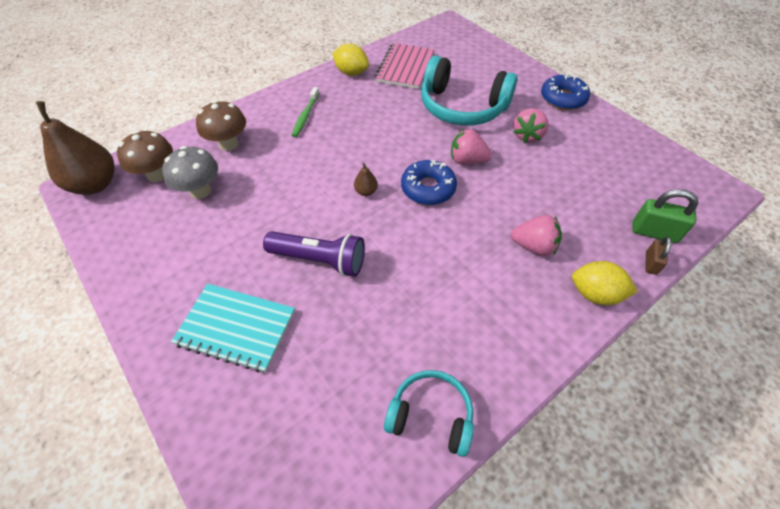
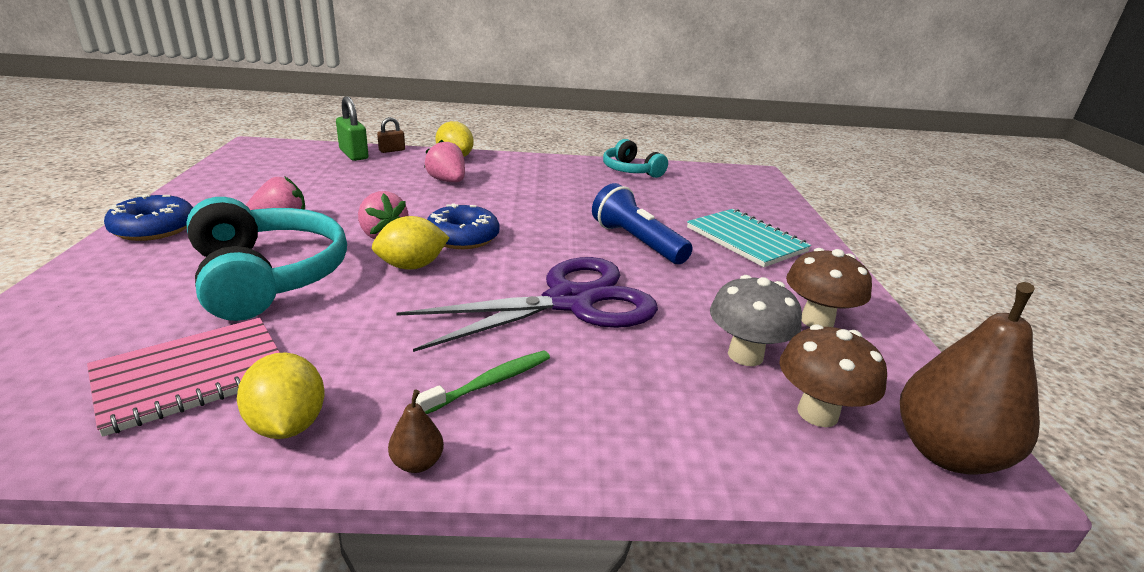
camera: 145 degrees left, 25 degrees down
brown mushroom [196,100,246,151] -> brown mushroom moved to [786,248,872,327]
purple flashlight [263,231,365,277] -> blue flashlight [592,183,693,264]
brown pear [354,163,378,196] -> brown pear moved to [388,390,444,473]
none -> yellow lemon [372,216,450,270]
none -> purple scissors [396,257,658,352]

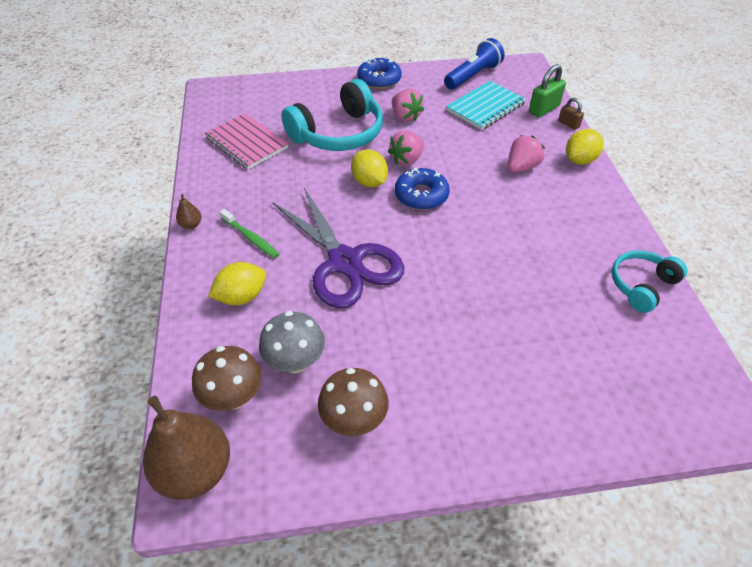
camera: 85 degrees right, 20 degrees up
yellow lemon [237,352,325,439] -> yellow lemon moved to [208,262,266,305]
blue flashlight [592,183,693,264] -> blue flashlight moved to [444,38,505,90]
turquoise notebook [687,209,811,267] -> turquoise notebook moved to [446,81,526,130]

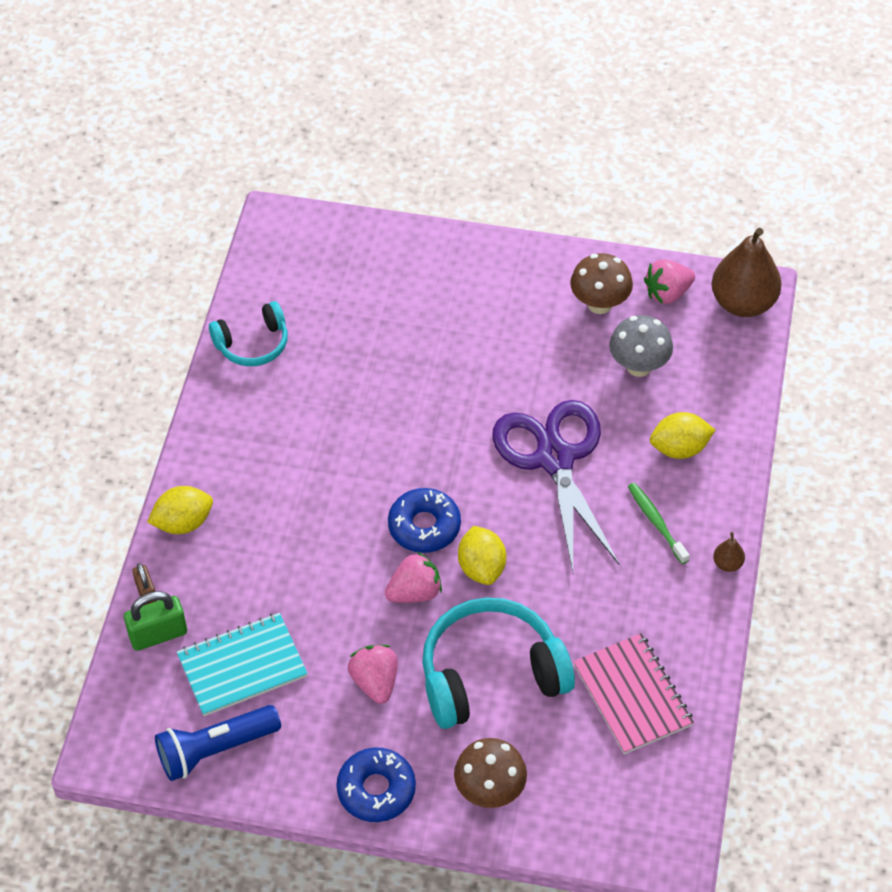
camera: 160 degrees left, 5 degrees up
brown mushroom [192,346,262,411] -> brown mushroom moved to [454,738,527,808]
pink strawberry [508,135,545,173] -> pink strawberry moved to [644,259,695,304]

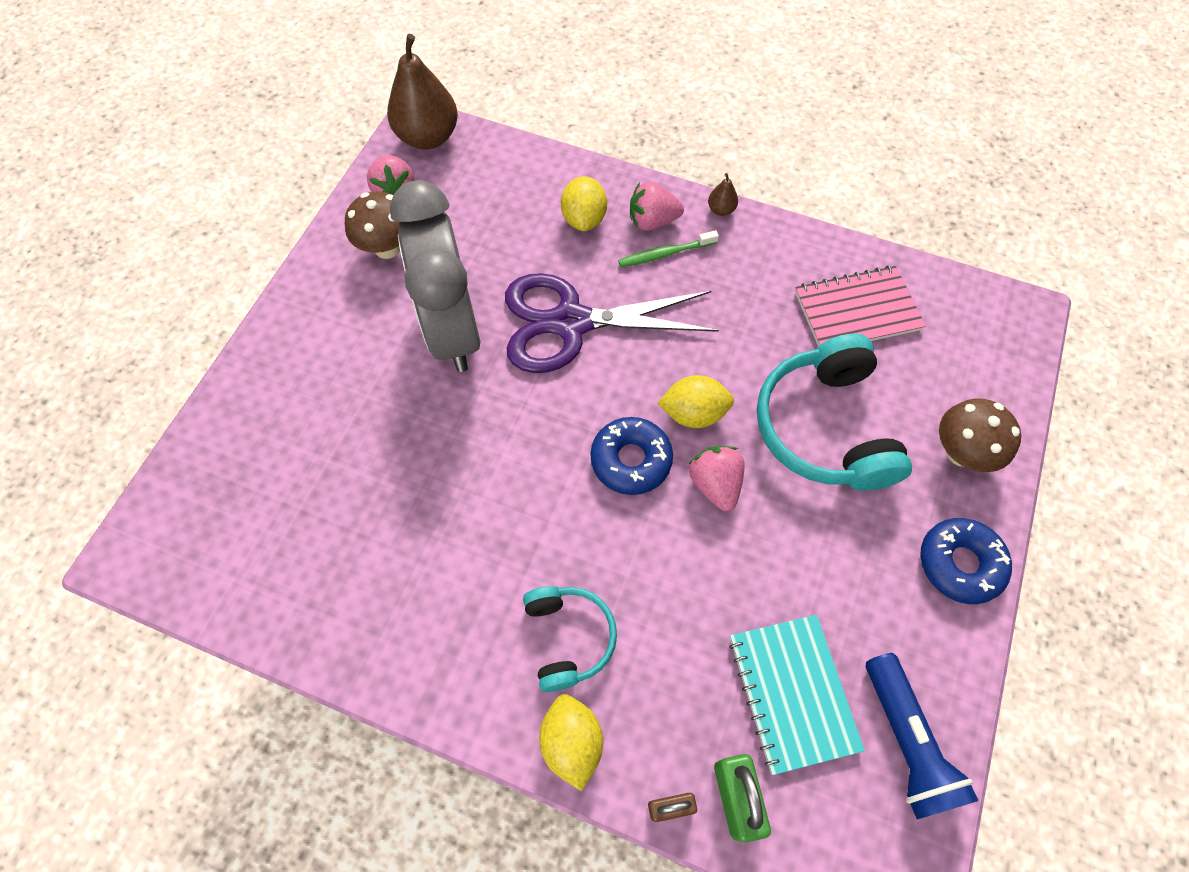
camera: 80 degrees left, 10 degrees up
turquoise headphones [209,301,288,366] -> turquoise headphones moved to [523,586,617,692]
pink strawberry [348,645,398,704] -> pink strawberry moved to [630,182,684,231]
grey mushroom [609,315,673,377] -> none
none -> grey clock [390,180,481,372]

